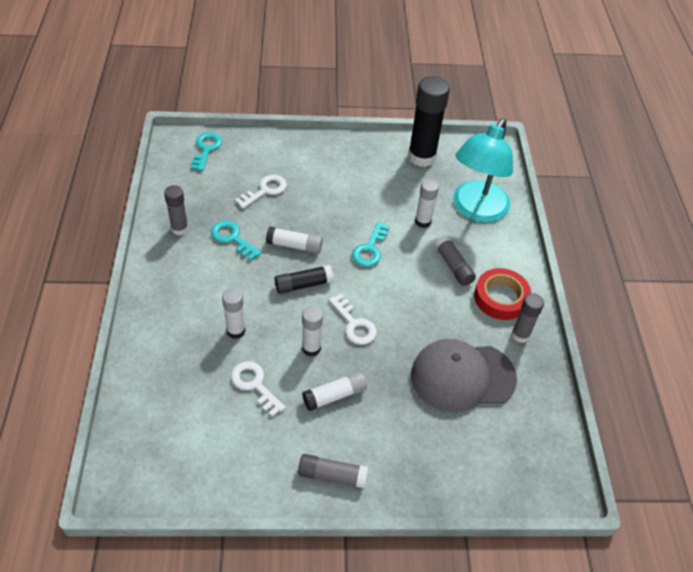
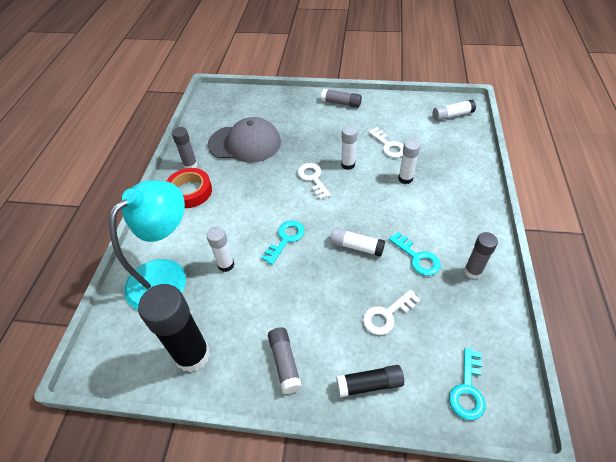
camera: 165 degrees left, 0 degrees up
black glue stick [275,265,334,294] -> black glue stick moved to [336,365,404,397]
white glue stick [302,371,367,411] -> white glue stick moved to [433,100,476,121]
grey glue stick [434,236,476,286] -> grey glue stick moved to [268,327,302,394]

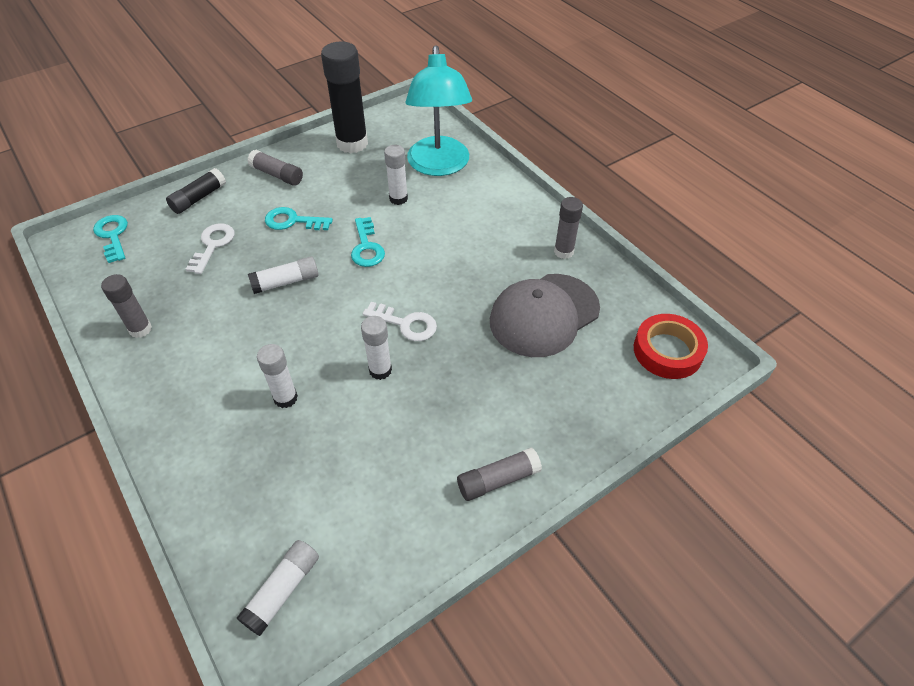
camera: 135 degrees right, 0 degrees up
red tape [167,168,212,208] -> red tape moved to [634,314,708,379]
white key [368,127,404,158] -> none
turquoise key [389,232,441,276] -> turquoise key moved to [265,207,333,230]

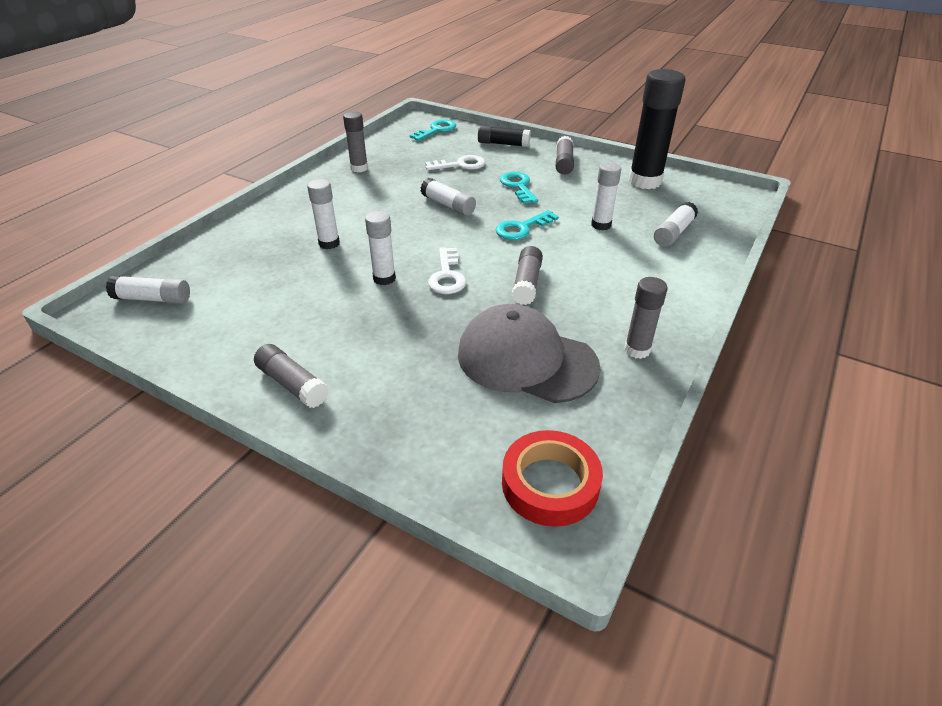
camera: 65 degrees right, 10 degrees down
turquoise lamp [406,45,472,176] -> white glue stick [654,202,698,247]
none -> grey glue stick [512,246,543,305]

